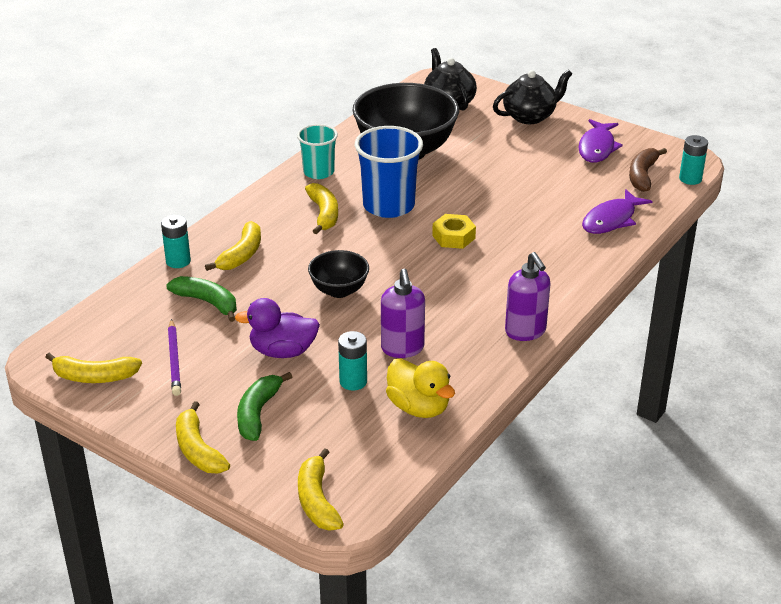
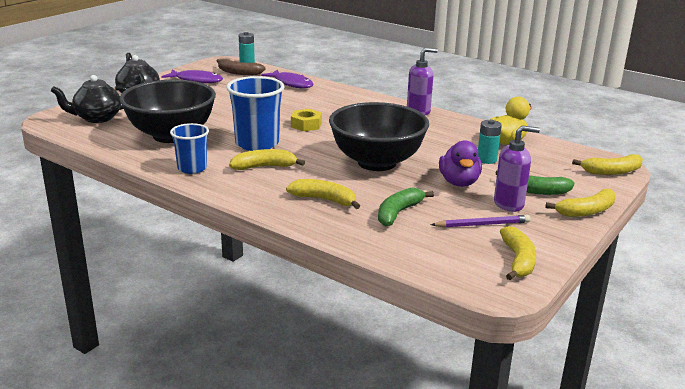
camera: 90 degrees left, 10 degrees down
turquoise battery [161,215,191,268] -> none
turquoise cup [297,124,338,179] -> blue cup [170,123,209,174]
black bowl [308,250,369,298] -> black bowl [329,102,429,171], size x2.01
purple soap dispenser [381,269,425,358] -> purple soap dispenser moved to [494,125,540,212]

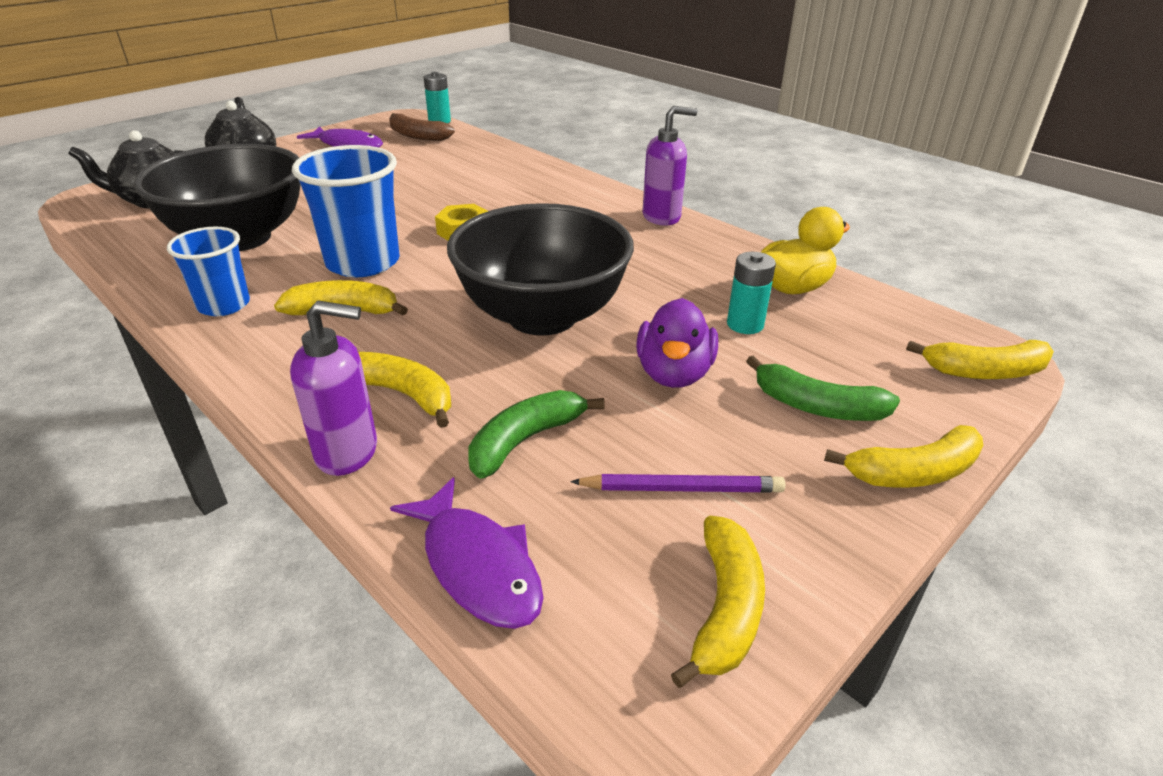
camera: 10 degrees right, 10 degrees up
purple fish [261,70,313,88] -> purple fish moved to [390,477,543,629]
purple soap dispenser [494,125,540,212] -> purple soap dispenser moved to [290,300,377,476]

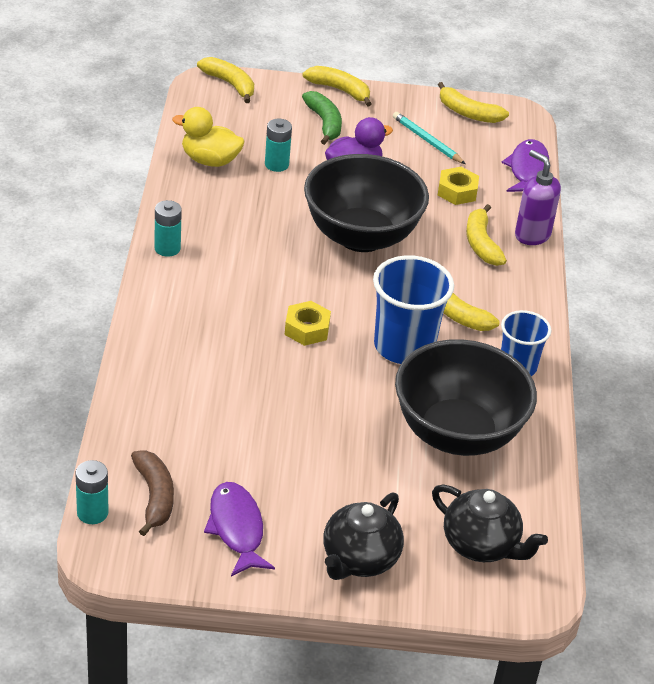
camera: 135 degrees left, 5 degrees up
green banana [468,390,605,479] -> yellow nut [437,167,479,205]
purple pencil [570,474,786,493] -> turquoise pencil [393,112,465,164]
purple soap dispenser [643,106,697,226] -> turquoise battery [154,200,182,257]
yellow banana [671,516,765,688] -> yellow banana turned 120 degrees counterclockwise [438,82,509,123]

